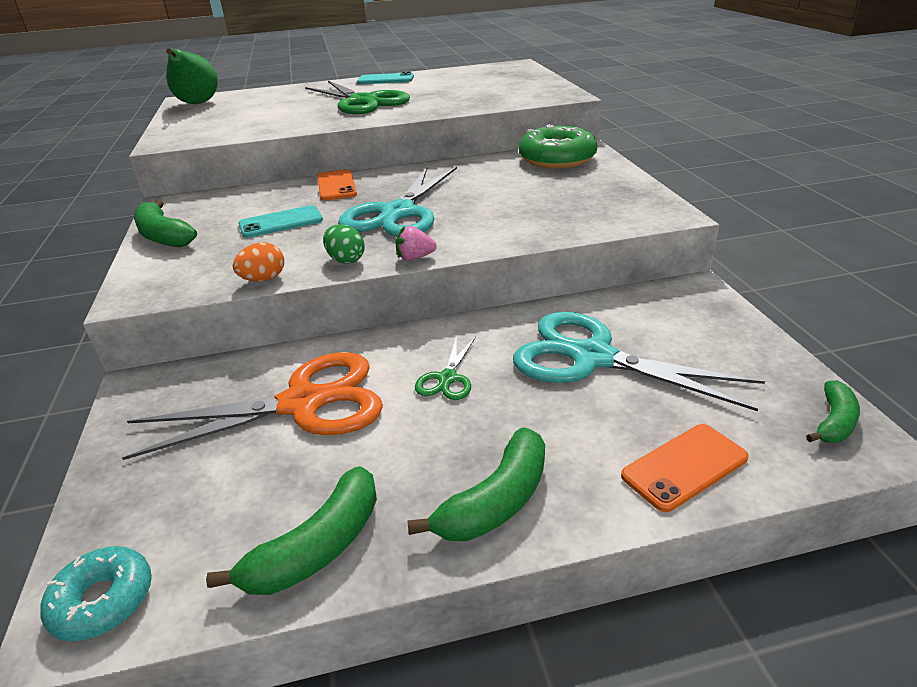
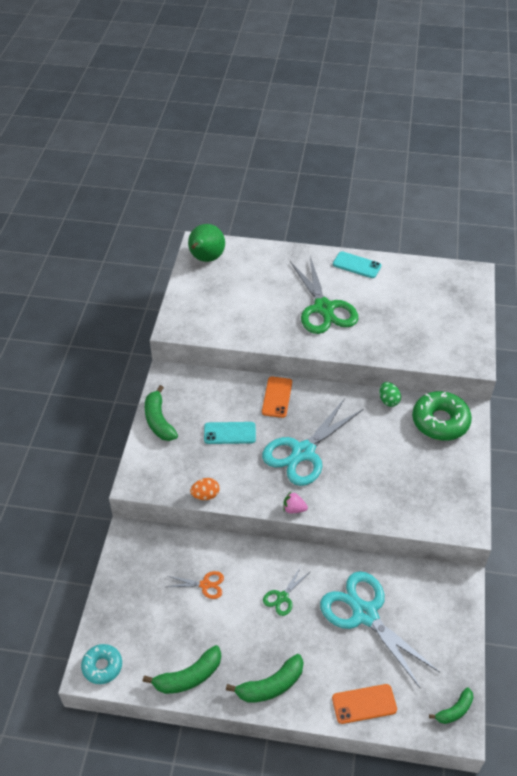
camera: 20 degrees right, 15 degrees up
orange scissors [122,352,383,460] -> orange scissors [167,571,224,599], size x0.45
green egg [323,224,365,264] -> green egg moved to [379,382,401,407]

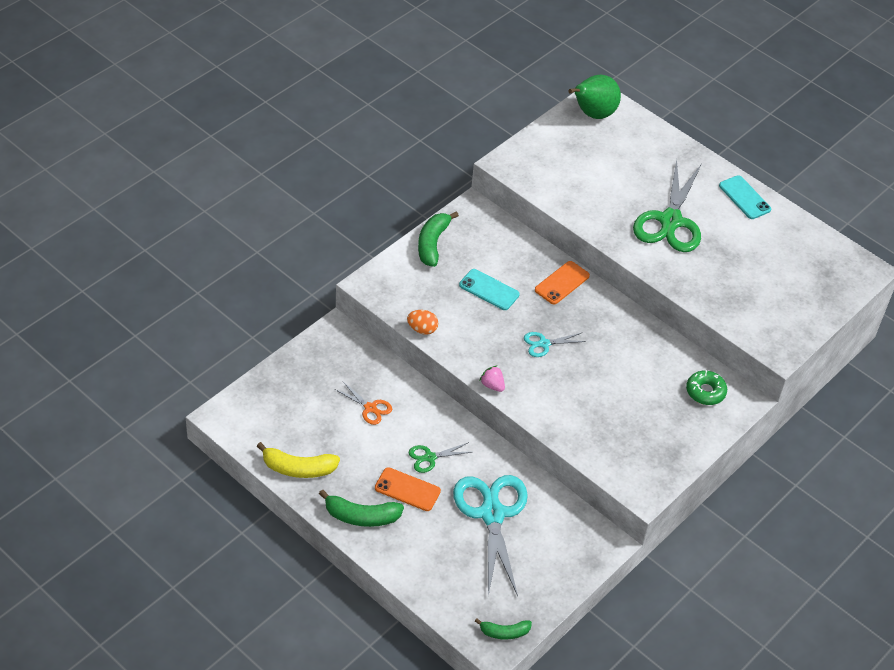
camera: 30 degrees right, 0 degrees up
turquoise donut [81,644,122,684] -> none
green banana [143,645,221,694] -> yellow banana [257,442,340,478]
turquoise scissors [262,398,363,486] -> turquoise scissors [524,332,586,357], size x0.45
orange phone [332,684,397,724] -> orange phone moved to [375,467,441,511]
green egg [379,382,401,407] -> none
green donut [412,391,472,441] -> green donut [686,370,727,405], size x0.60

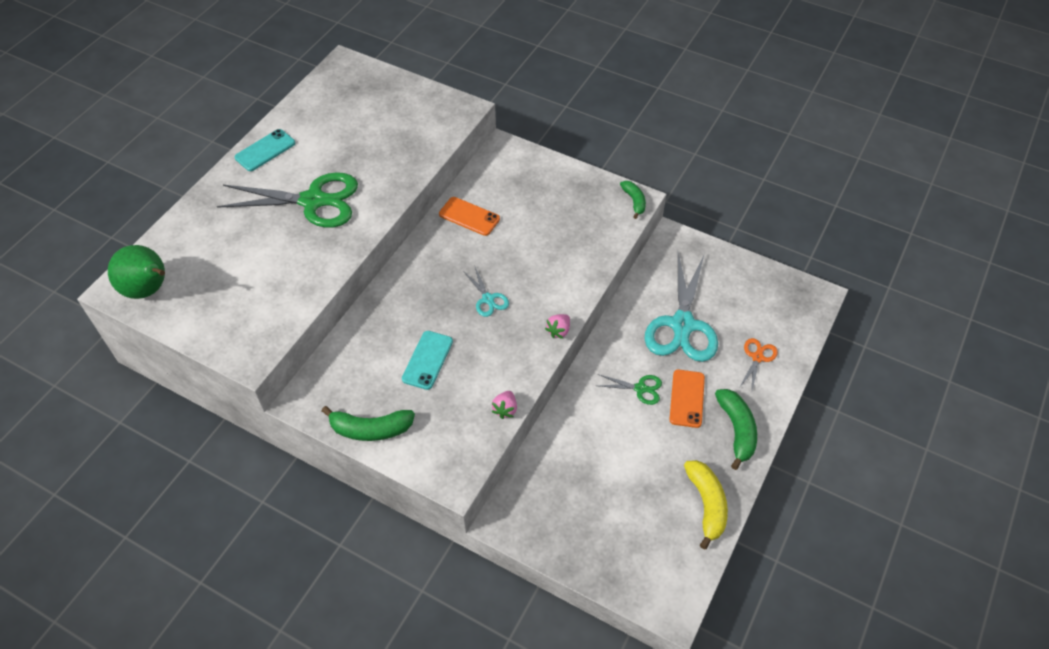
camera: 100 degrees left, 5 degrees up
orange scissors [334,382,392,425] -> orange scissors moved to [739,338,778,390]
orange egg [407,310,438,335] -> pink strawberry [491,391,517,419]
green scissors [409,442,472,473] -> green scissors turned 45 degrees counterclockwise [598,374,662,405]
turquoise scissors [453,475,528,596] -> turquoise scissors turned 60 degrees counterclockwise [644,253,718,362]
green banana [475,619,532,640] -> green banana moved to [620,181,646,219]
orange phone [535,261,590,304] -> orange phone moved to [439,197,500,236]
green donut [686,370,727,405] -> none

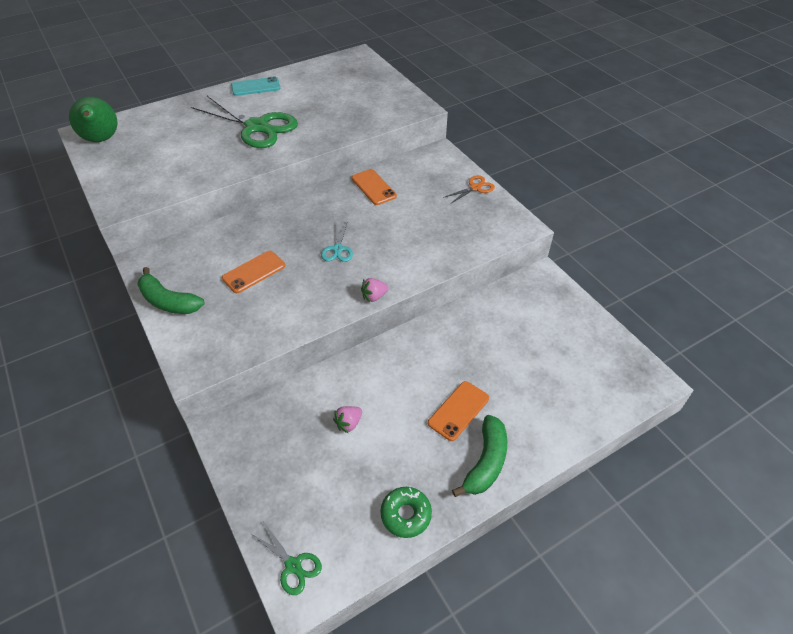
camera: 30 degrees right, 5 degrees down
turquoise phone [402,331,453,390] -> orange phone [222,251,285,293]
pink strawberry [491,391,517,419] -> pink strawberry moved to [333,406,362,434]
green scissors [598,374,662,405] -> green scissors moved to [253,523,322,595]
green banana [620,181,646,219] -> none
turquoise scissors [644,253,718,362] -> none
yellow banana [684,460,728,550] -> green donut [380,487,432,538]
orange scissors [739,338,778,390] -> orange scissors moved to [443,175,495,204]

